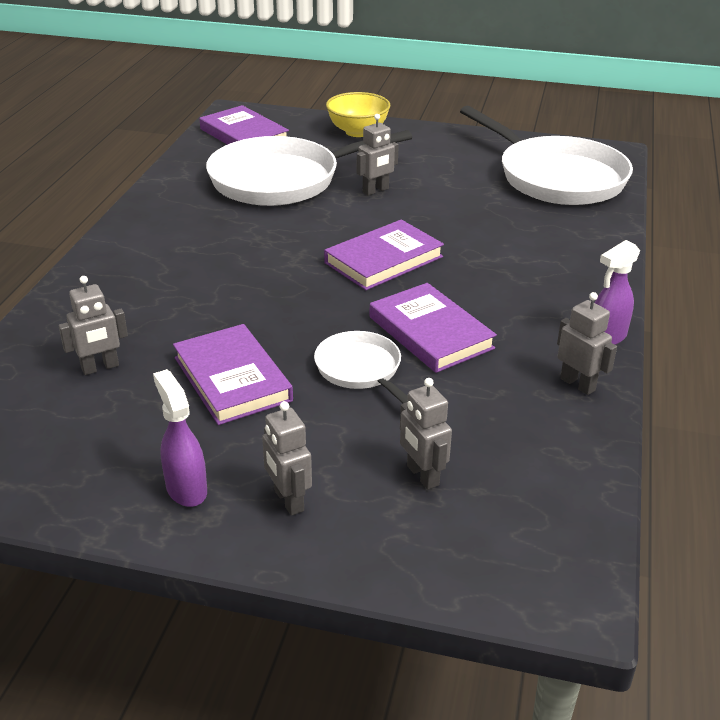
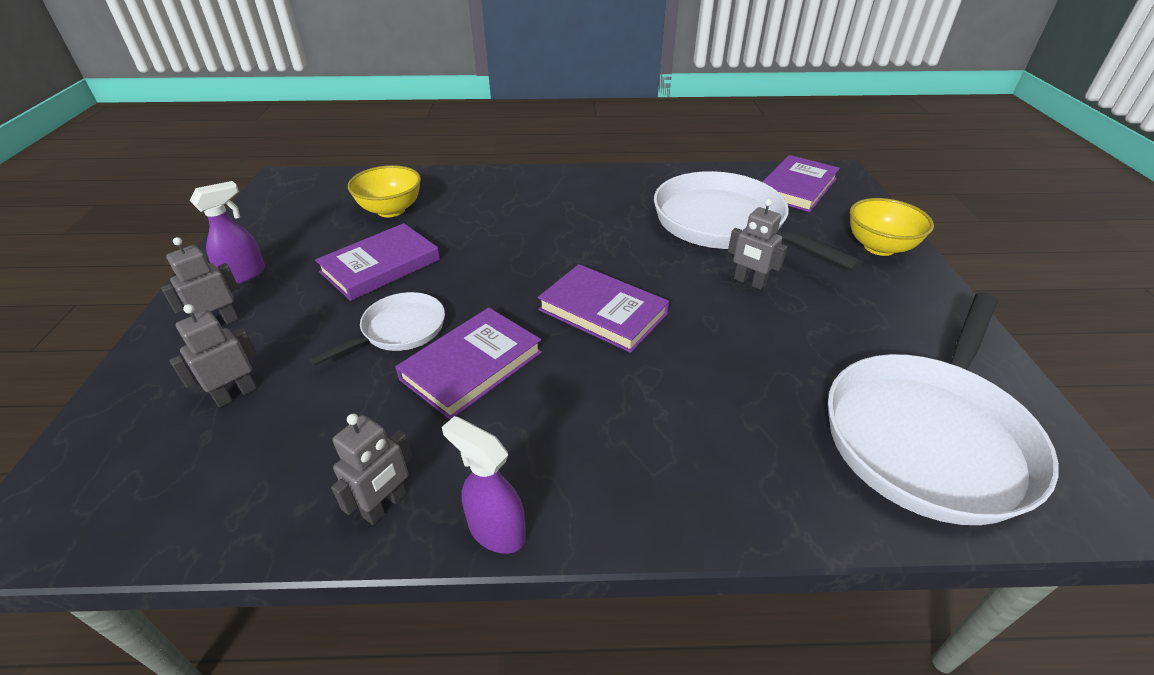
camera: 75 degrees right, 5 degrees up
grey robot [58,276,128,375] -> yellow bowl [348,165,421,217]

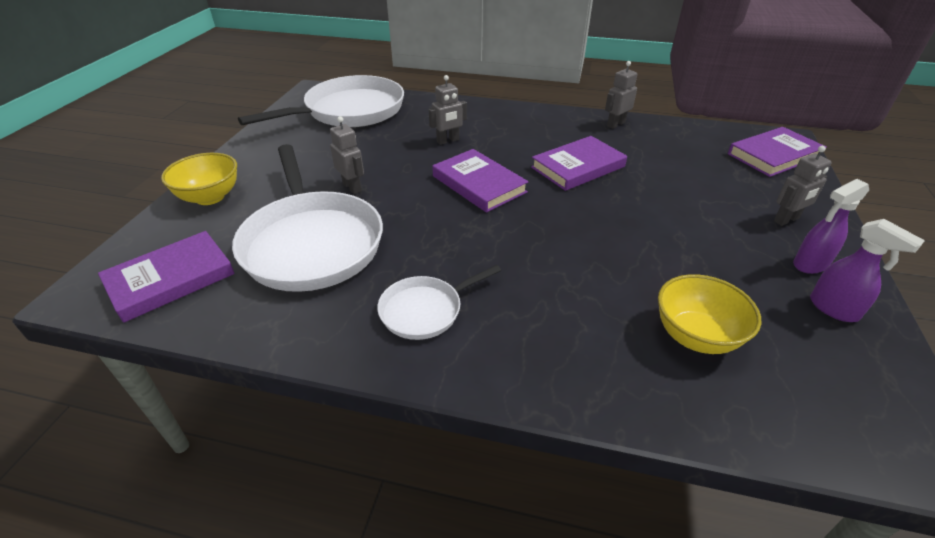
camera: 165 degrees left, 0 degrees up
grey robot [170,304,257,407] -> grey robot moved to [429,75,467,145]
white pan [309,292,445,366] -> white pan moved to [377,265,501,340]
purple book [315,223,440,301] -> purple book moved to [728,127,827,177]
purple spray bottle [442,416,526,554] -> purple spray bottle moved to [810,219,925,322]

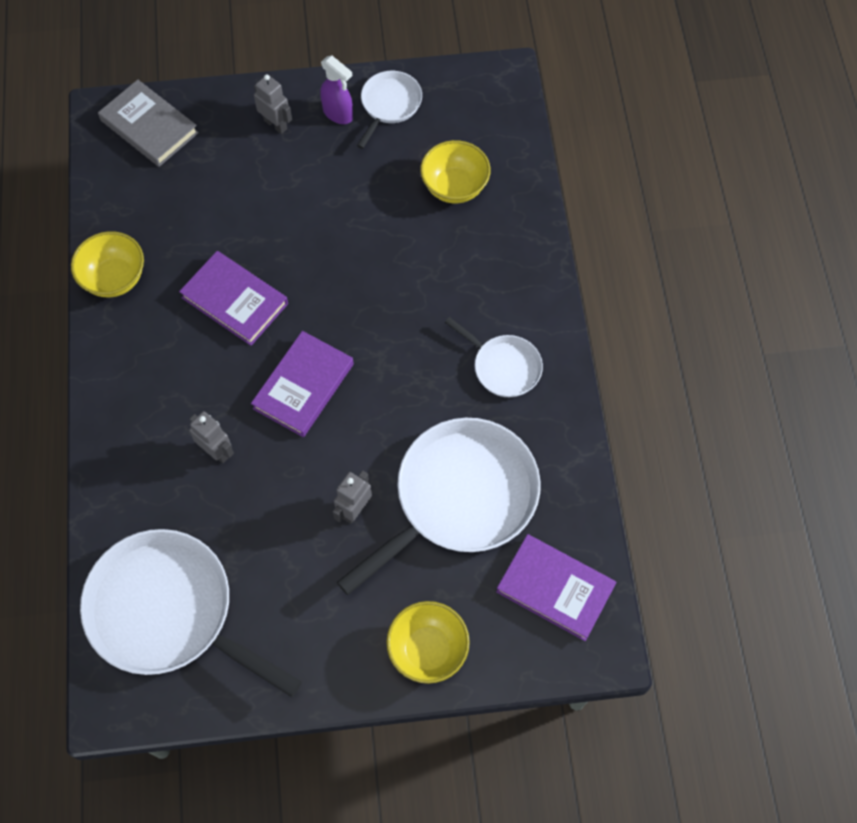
camera: 110 degrees left, 25 degrees up
grey robot [605,61,637,129] -> yellow bowl [71,231,144,297]
purple book [728,127,827,177] -> grey book [98,80,199,167]
purple spray bottle [810,219,925,322] -> white pan [357,71,422,149]

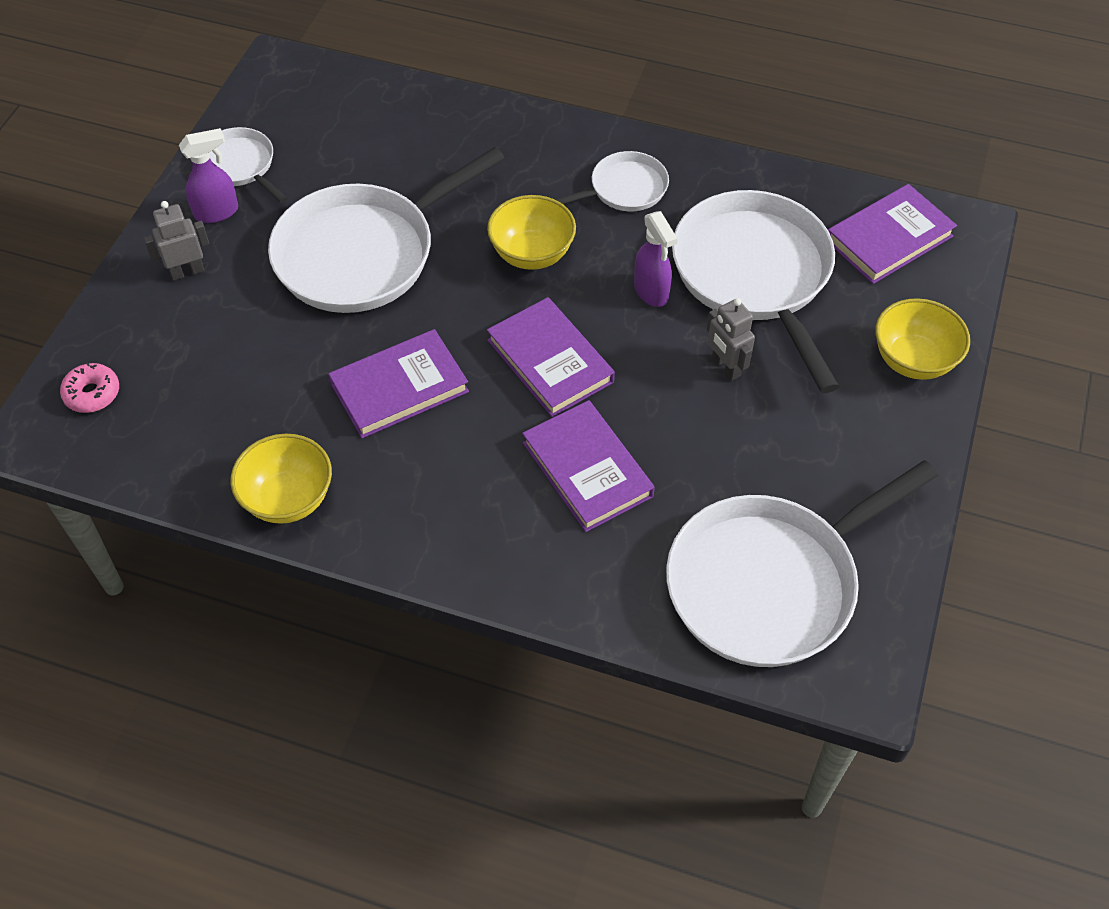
camera: 65 degrees left, 10 degrees down
grey book [98,80,199,167] -> pink donut [60,362,119,413]
grey robot [189,411,234,463] -> purple book [522,400,655,532]
yellow bowl [420,140,491,203] -> yellow bowl moved to [487,195,576,270]
none -> white pan [268,147,505,313]
none -> purple spray bottle [634,211,678,307]

